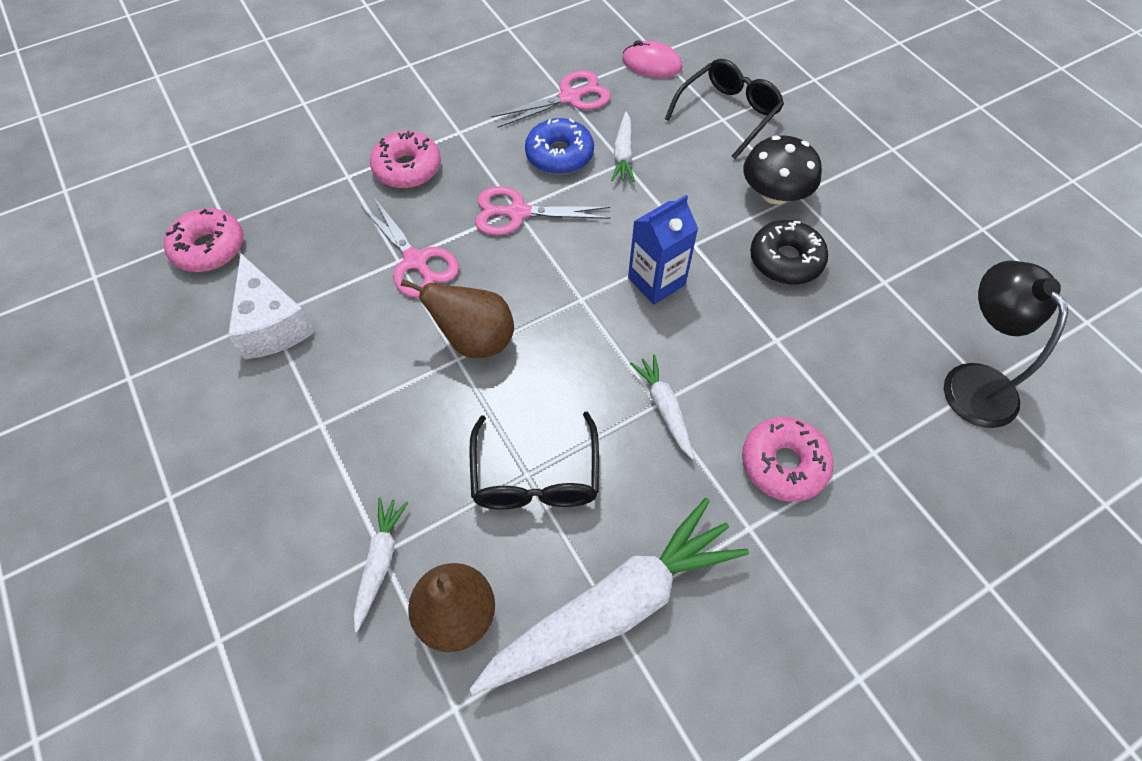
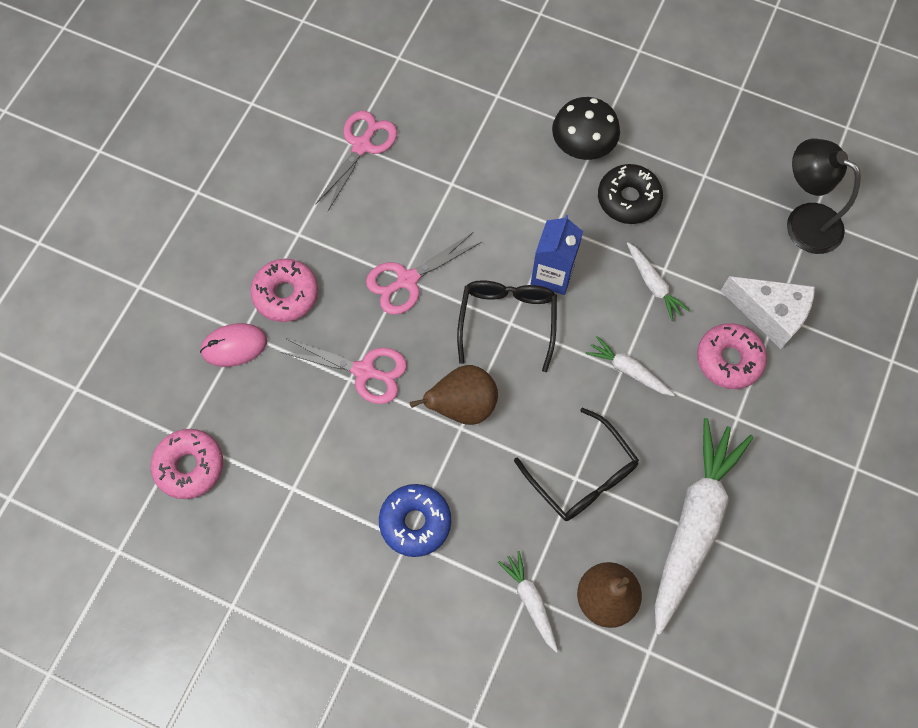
camera: 35 degrees left, 10 degrees up
white cheese [228,254,315,359] -> white cheese moved to [721,276,815,349]
blue donut [525,118,594,174] -> blue donut moved to [379,484,451,557]
white carrot [611,112,635,182] -> white carrot moved to [627,242,690,321]
pink mouse [622,40,682,78] -> pink mouse moved to [200,323,267,367]
black glasses [665,59,784,159] -> black glasses moved to [457,280,557,372]

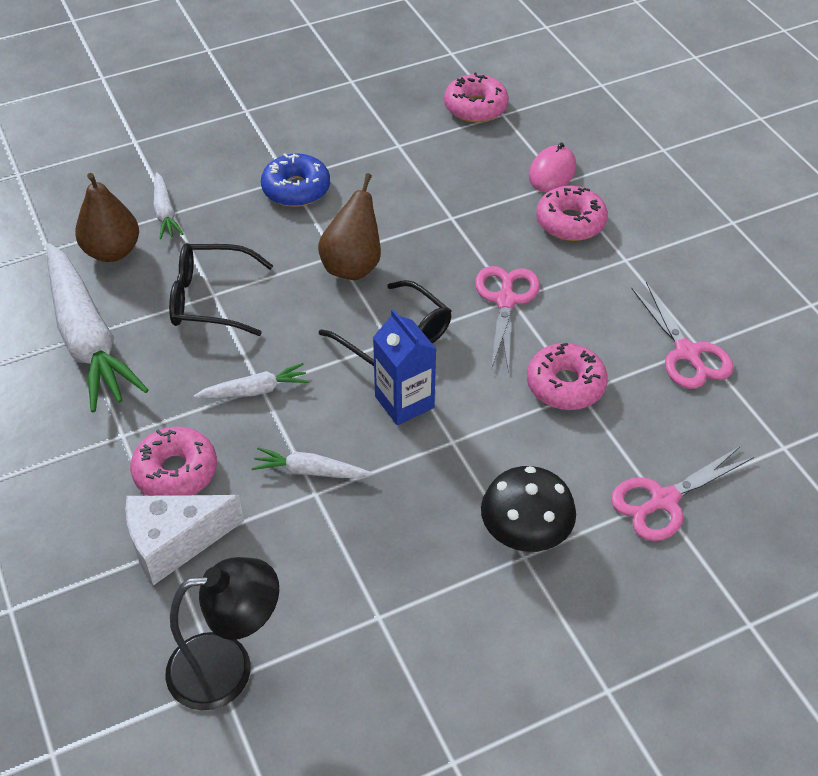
camera: 130 degrees right, 20 degrees down
pink scissors [280,338,407,404] -> pink scissors moved to [611,446,754,541]
white carrot [498,551,558,653] -> white carrot turned 60 degrees clockwise [153,172,183,239]
black donut [598,164,663,224] -> none
none -> pink donut [527,343,608,410]

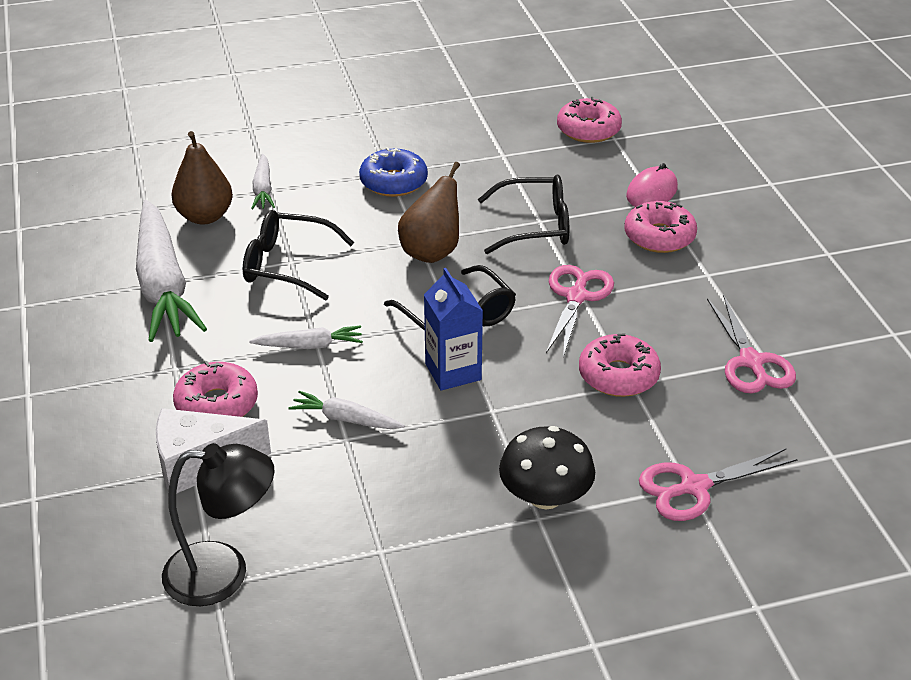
camera: 10 degrees right, 10 degrees down
none -> black glasses [478,175,569,254]

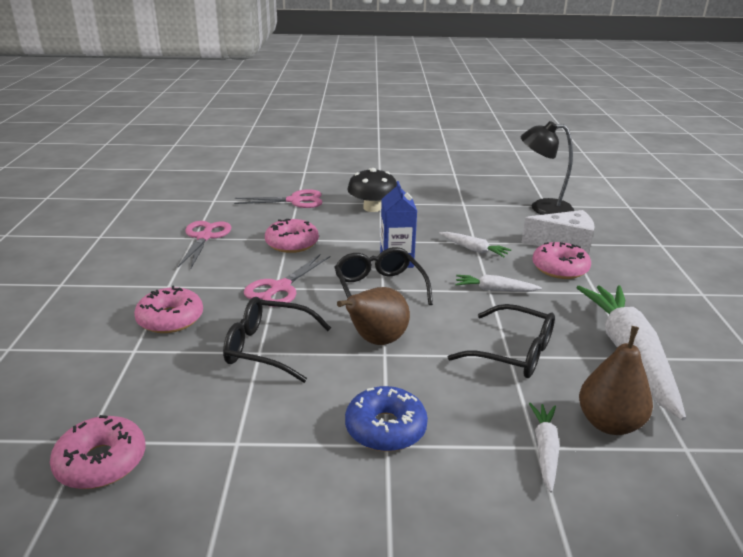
camera: 165 degrees left, 10 degrees down
pink mouse [626,163,678,207] -> none

